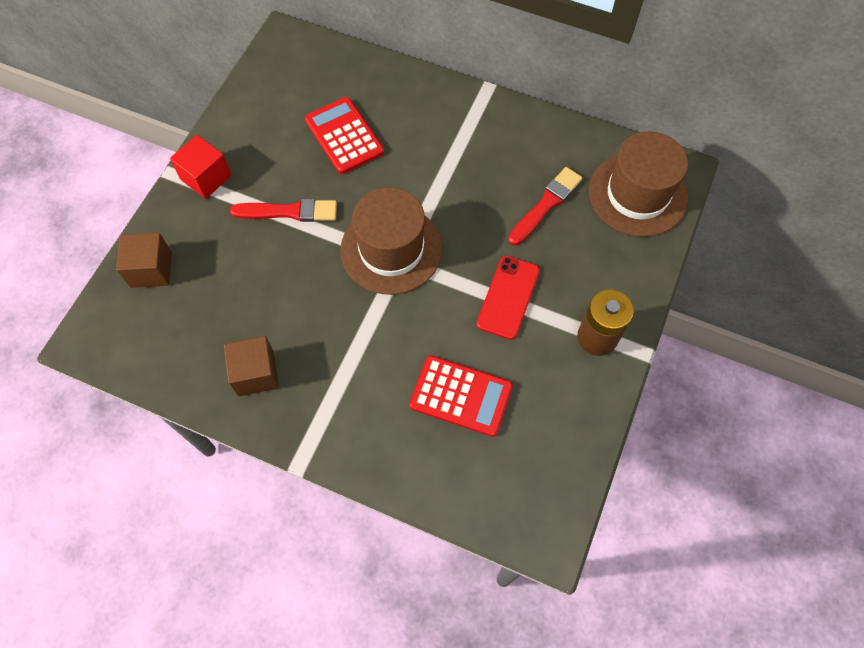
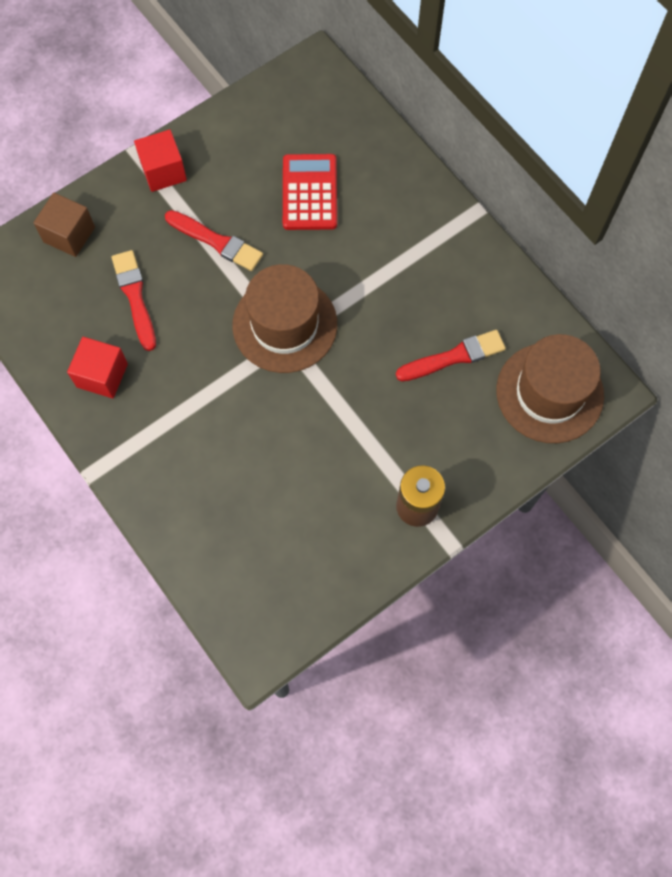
camera: 30 degrees right, 5 degrees up
brown cube [224,336,279,397] -> red cube [67,337,128,398]
red calculator [410,355,513,437] -> none
red phone [477,256,540,340] -> none
none -> red brush [112,250,156,351]

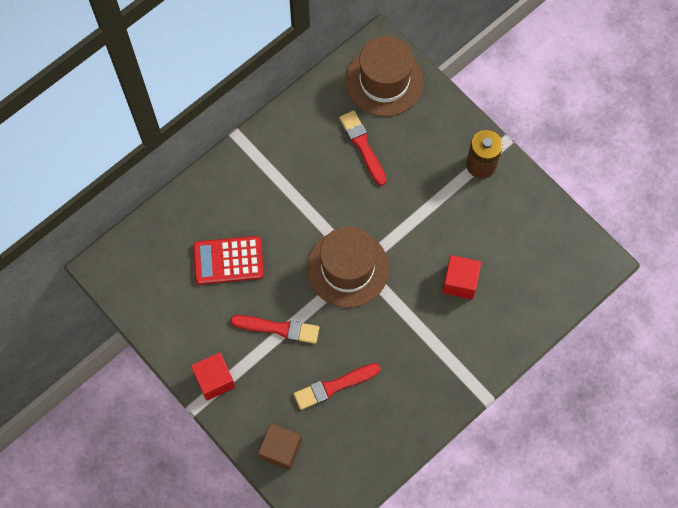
camera: 95 degrees left, 0 degrees up
red cube [67,337,128,398] -> red cube moved to [442,255,481,299]
red brush [165,210,263,271] -> red brush turned 75 degrees clockwise [230,315,319,344]

